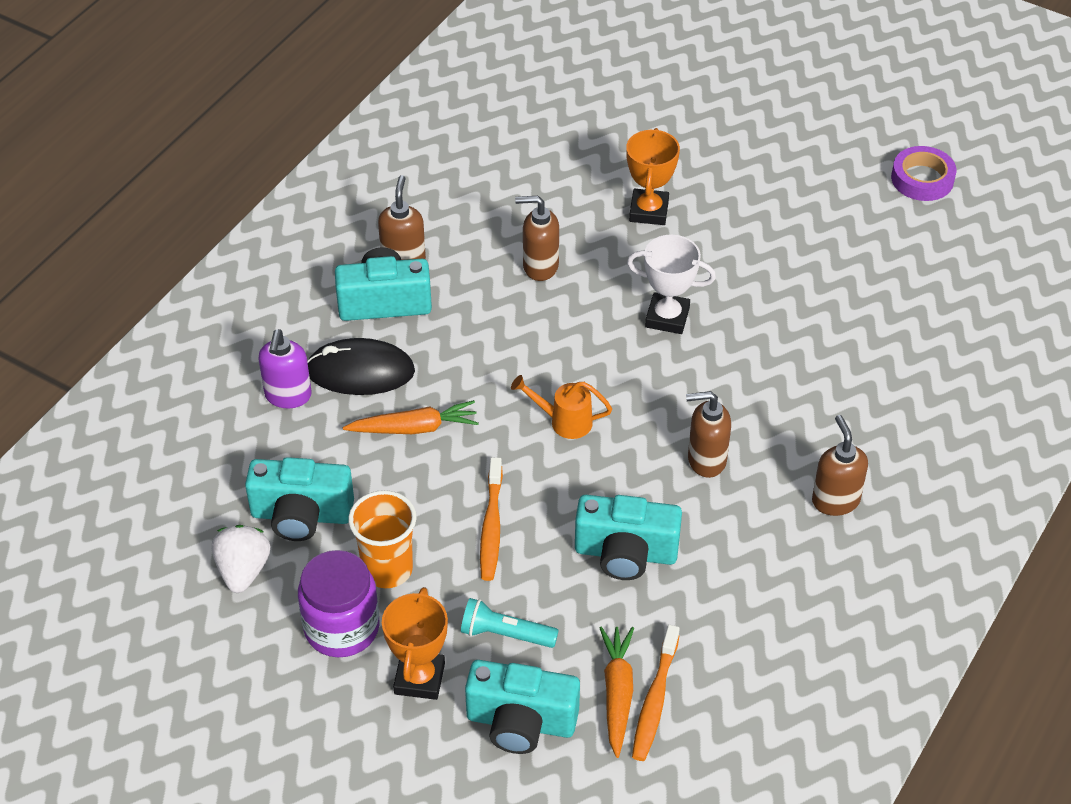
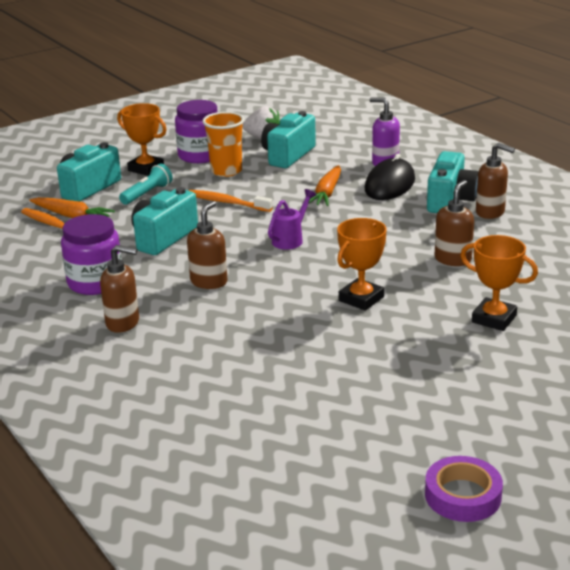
camera: 115 degrees right, 20 degrees down
orange watering can [511,375,612,439] -> purple watering can [268,189,316,250]
white trophy [627,235,716,334] -> orange trophy [337,218,387,311]
none -> purple jar [61,214,122,295]

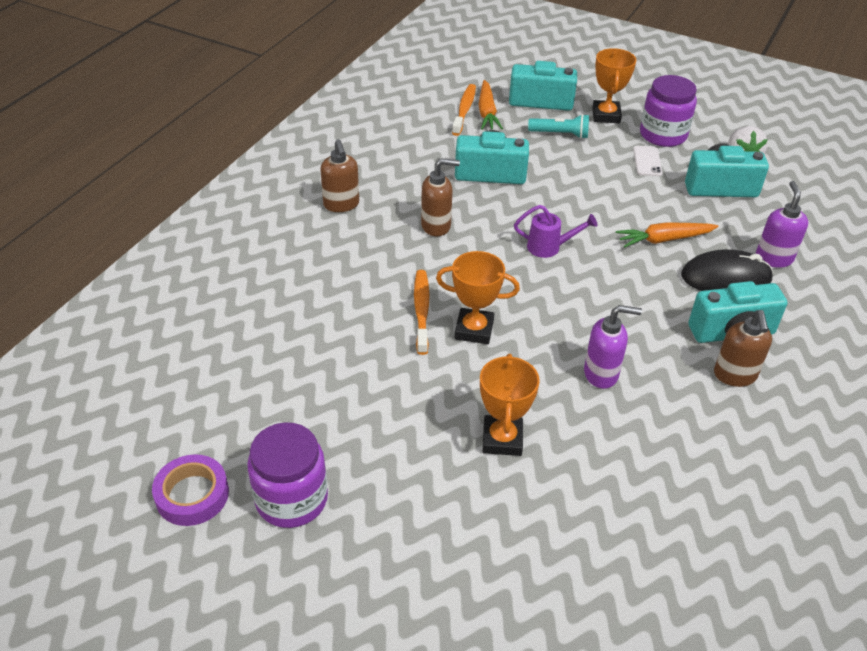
camera: 60 degrees right, 15 degrees up
purple jar [61,214,122,295] -> purple jar moved to [247,422,328,528]
orange toothbrush [188,190,273,212] -> orange toothbrush moved to [414,270,430,355]
orange cup [202,112,244,177] -> white phone [633,146,663,176]
brown soap dispenser [435,180,474,266] -> purple soap dispenser [584,305,642,389]

